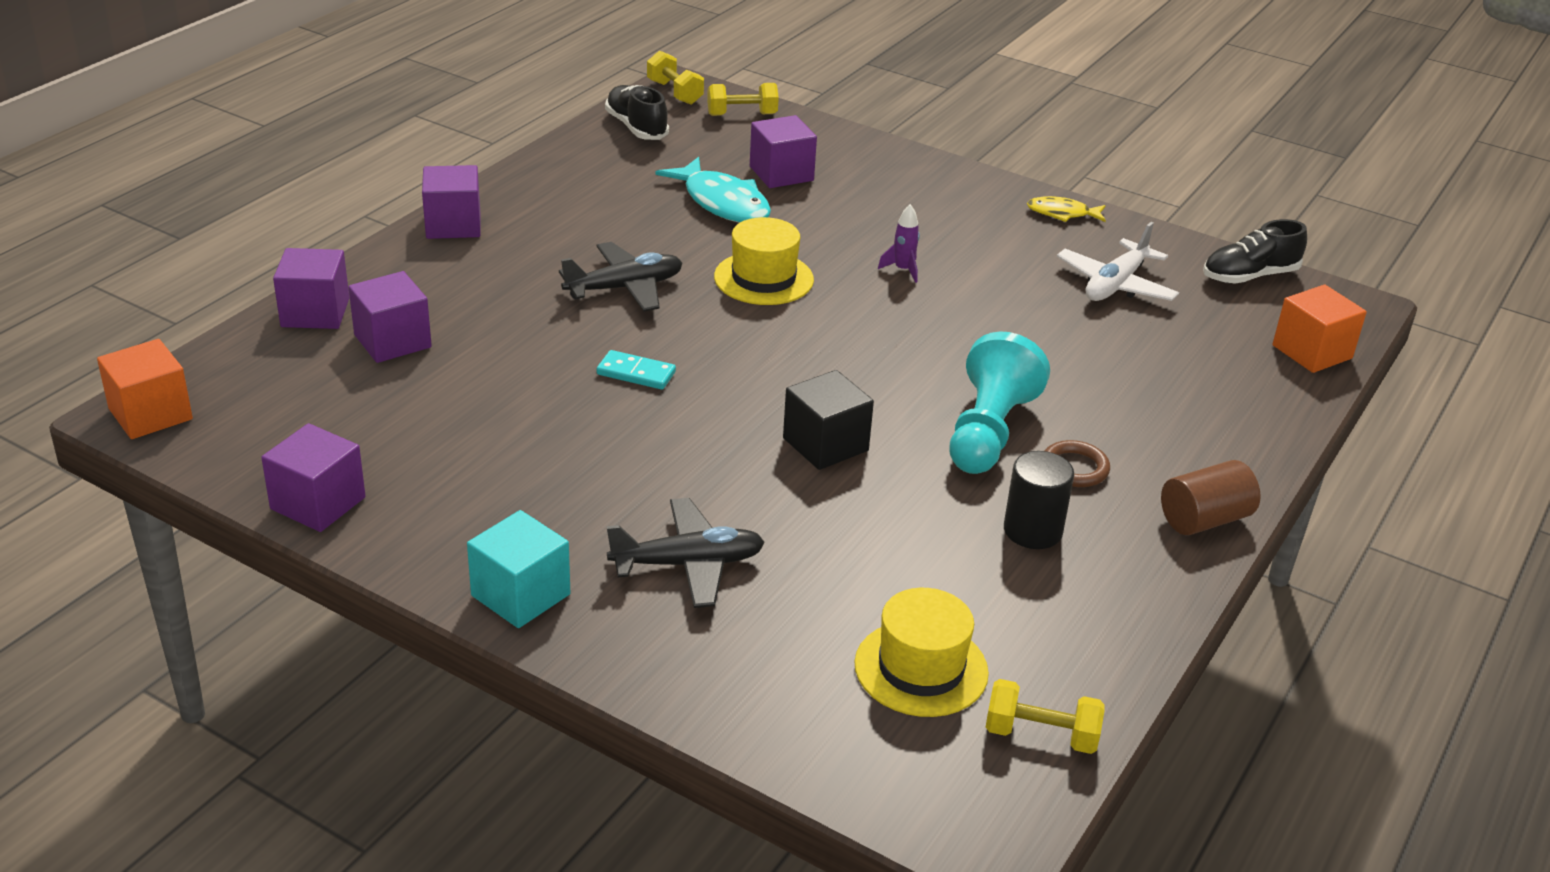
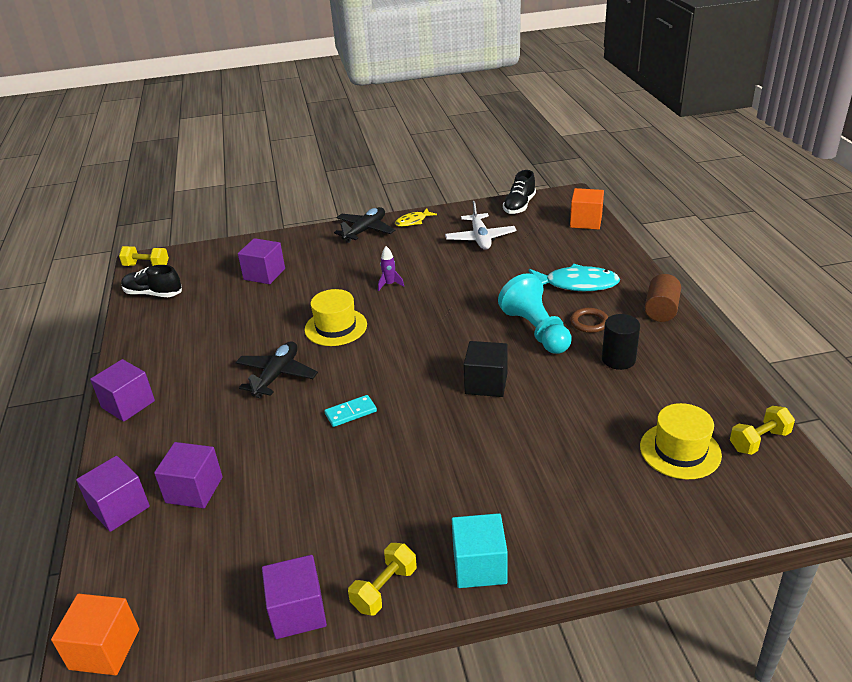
camera: 40 degrees left, 0 degrees up
black plane [607,498,765,608] -> black plane moved to [334,207,395,243]
turquoise fish [656,157,771,223] -> turquoise fish moved to [529,264,620,291]
yellow dumbbell [707,83,779,116] -> yellow dumbbell moved to [348,543,417,616]

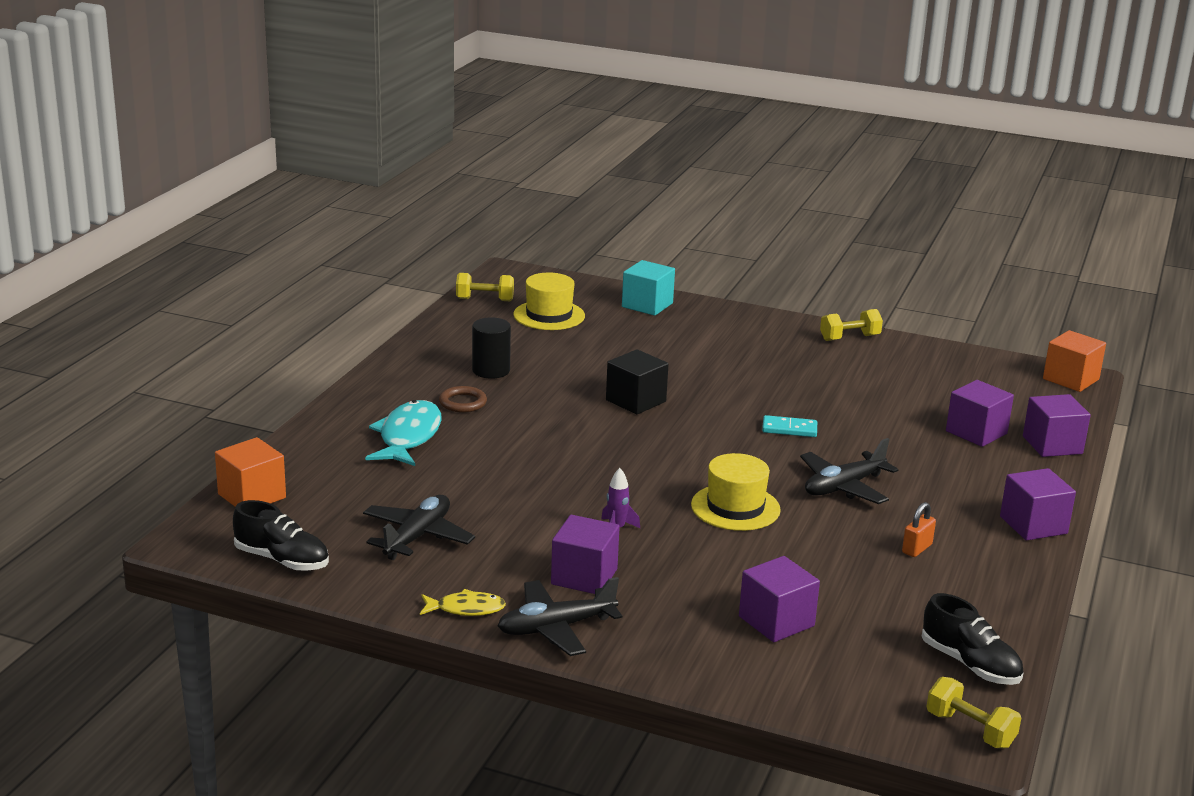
camera: 150 degrees left, 10 degrees down
purple cube [262,555,327,639] -> purple cube moved to [551,515,620,594]
white plane [445,201,516,250] -> black plane [363,495,475,560]
turquoise cube [452,513,508,588] -> turquoise cube moved to [622,260,675,316]
turquoise pawn [498,273,572,354] -> none
black shoe [503,170,536,214] -> black shoe turned 60 degrees clockwise [233,500,329,571]
turquoise fish [529,264,620,291] -> turquoise fish turned 60 degrees clockwise [365,400,442,466]
brown cylinder [645,274,681,322] -> none
none -> orange padlock [902,502,936,557]

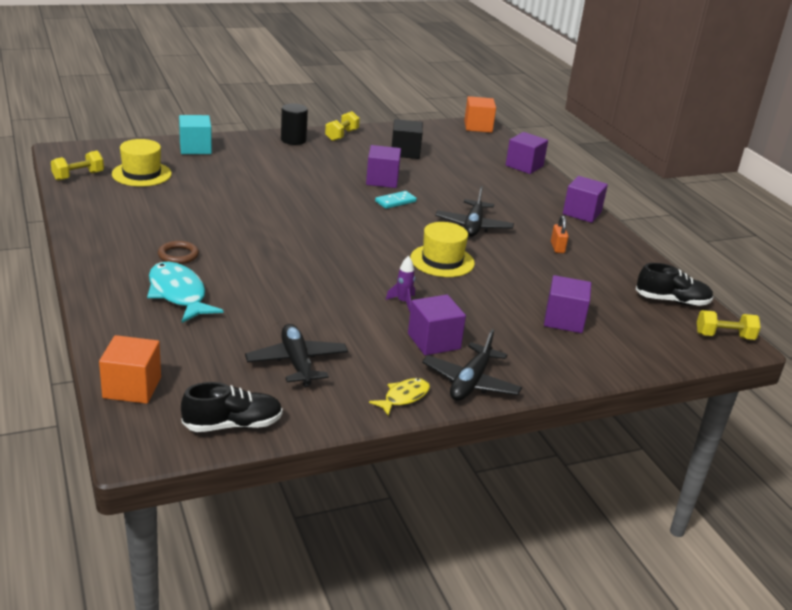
camera: 45 degrees left, 5 degrees up
black cylinder [472,317,511,379] -> black cylinder moved to [281,103,308,145]
black cube [606,349,669,414] -> black cube moved to [392,119,423,159]
purple cube [946,380,1014,447] -> purple cube moved to [366,145,401,188]

